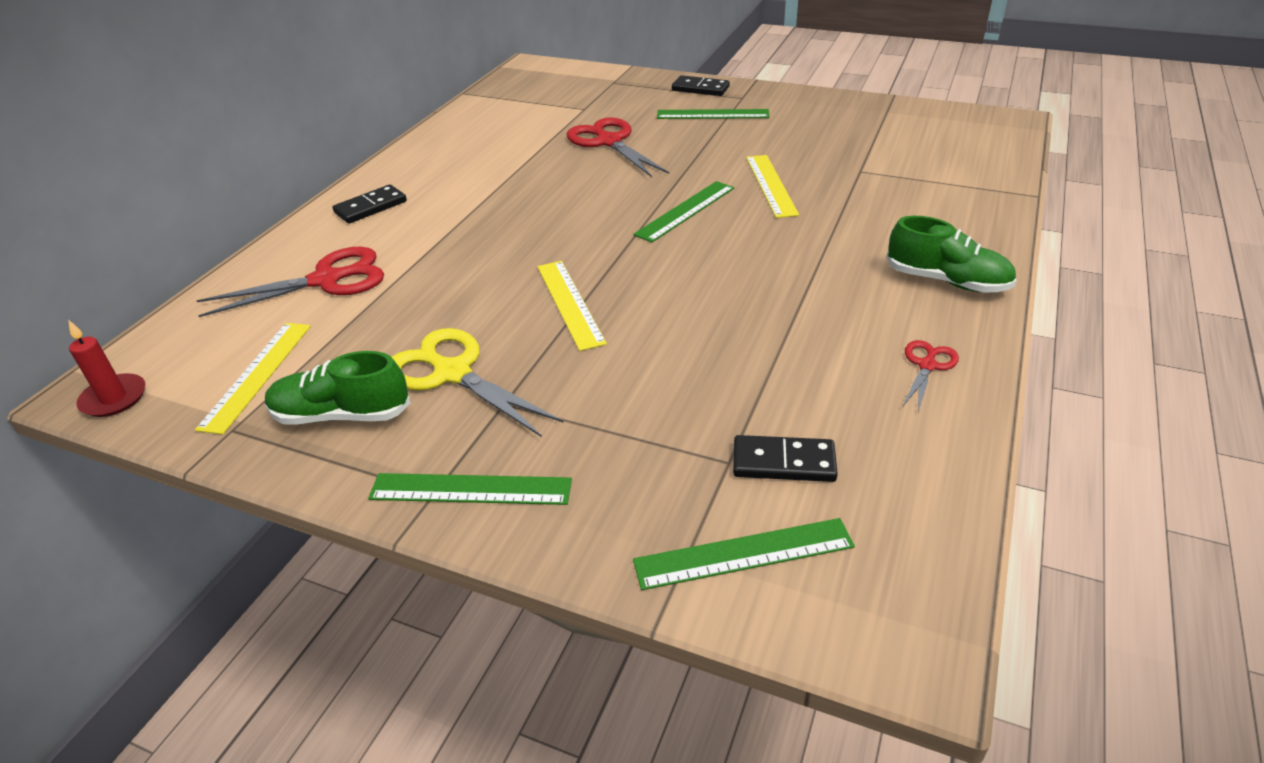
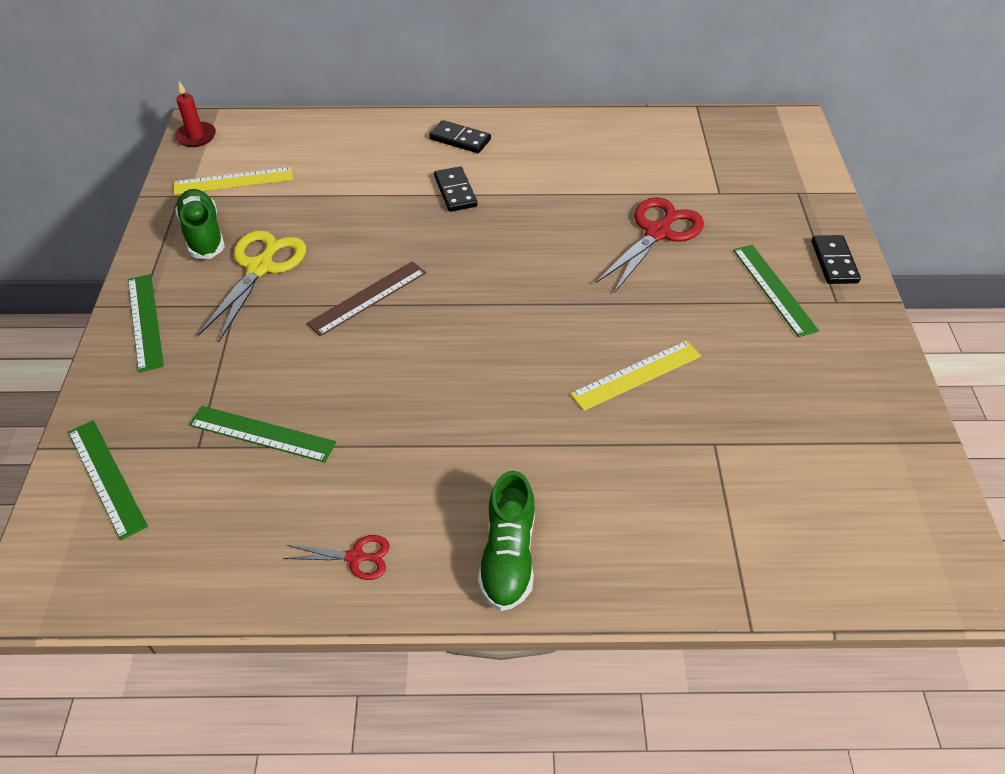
camera: 65 degrees right, 10 degrees up
red scissors [196,247,384,317] -> none
yellow ruler [537,261,607,351] -> brown ruler [307,261,426,336]
green ruler [633,181,734,243] -> green ruler moved to [189,406,336,462]
black domino [733,435,838,482] -> black domino moved to [434,167,477,212]

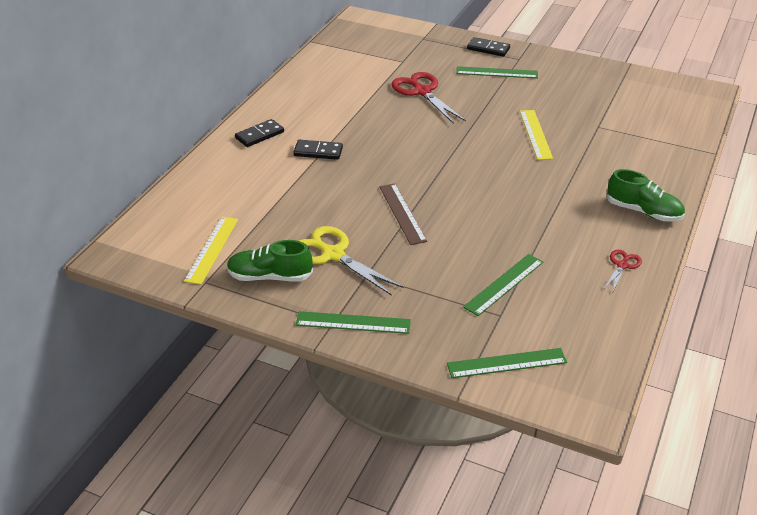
camera: 65 degrees left, 10 degrees down
red candle [175,81,216,147] -> none

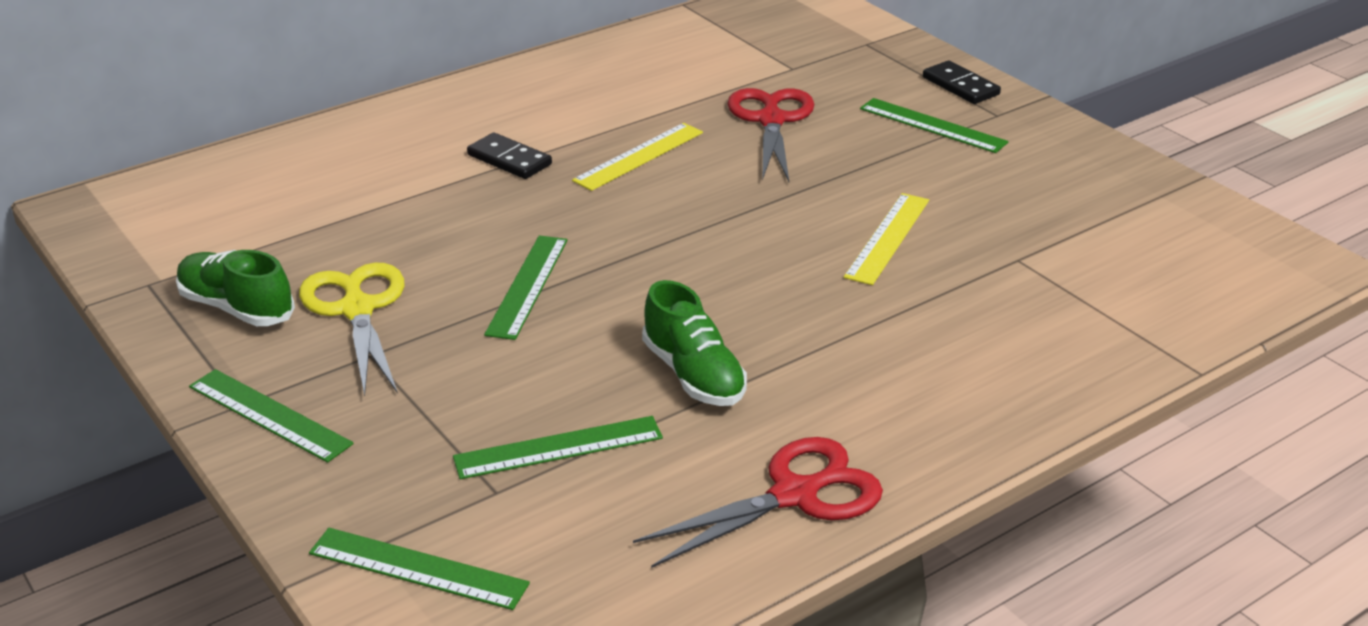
camera: 30 degrees right, 5 degrees down
yellow ruler [184,217,238,285] -> yellow ruler moved to [572,123,703,191]
black domino [235,119,284,147] -> none
brown ruler [379,183,427,245] -> green ruler [484,235,568,340]
red scissors [604,250,642,291] -> red scissors [633,437,883,568], size x1.92
green shoe [606,169,685,222] -> green shoe moved to [642,280,747,406]

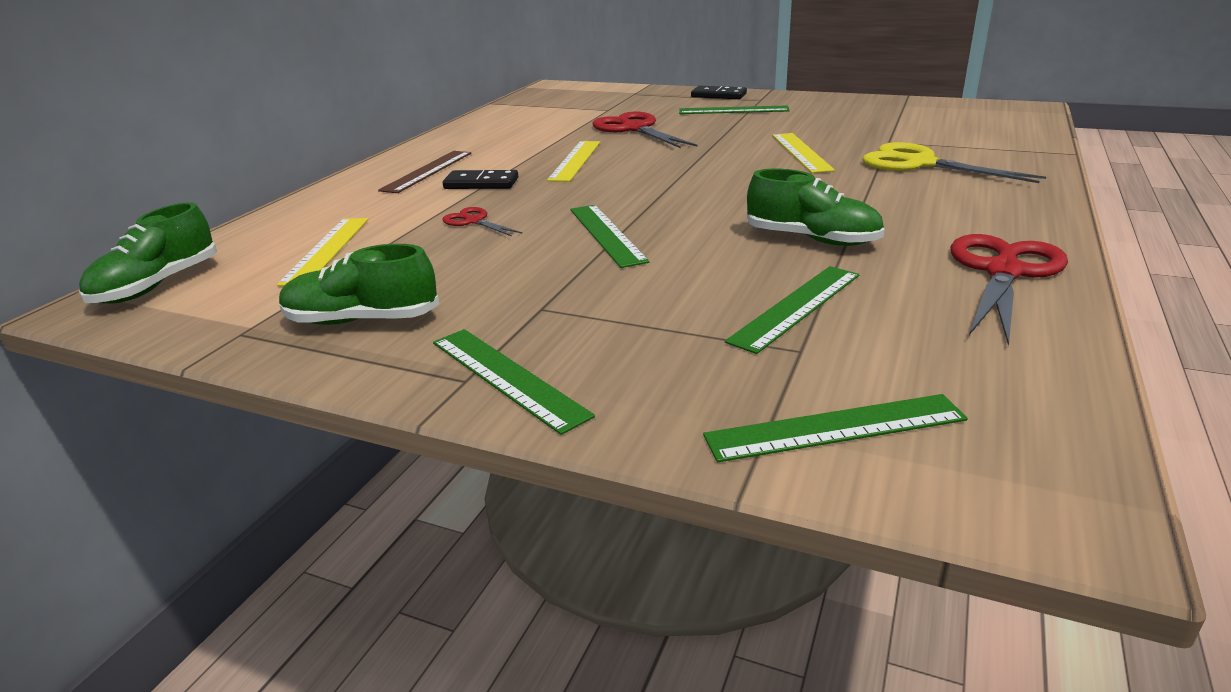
camera: 30 degrees left, 5 degrees down
green ruler [189,369,354,463] -> green ruler turned 45 degrees clockwise [433,329,595,435]
yellow scissors [299,263,404,396] -> yellow scissors moved to [862,142,1046,183]
none -> green shoe [79,202,217,304]
none -> yellow ruler [277,218,368,286]
none -> brown ruler [378,151,471,193]
none -> red scissors [442,207,522,236]

